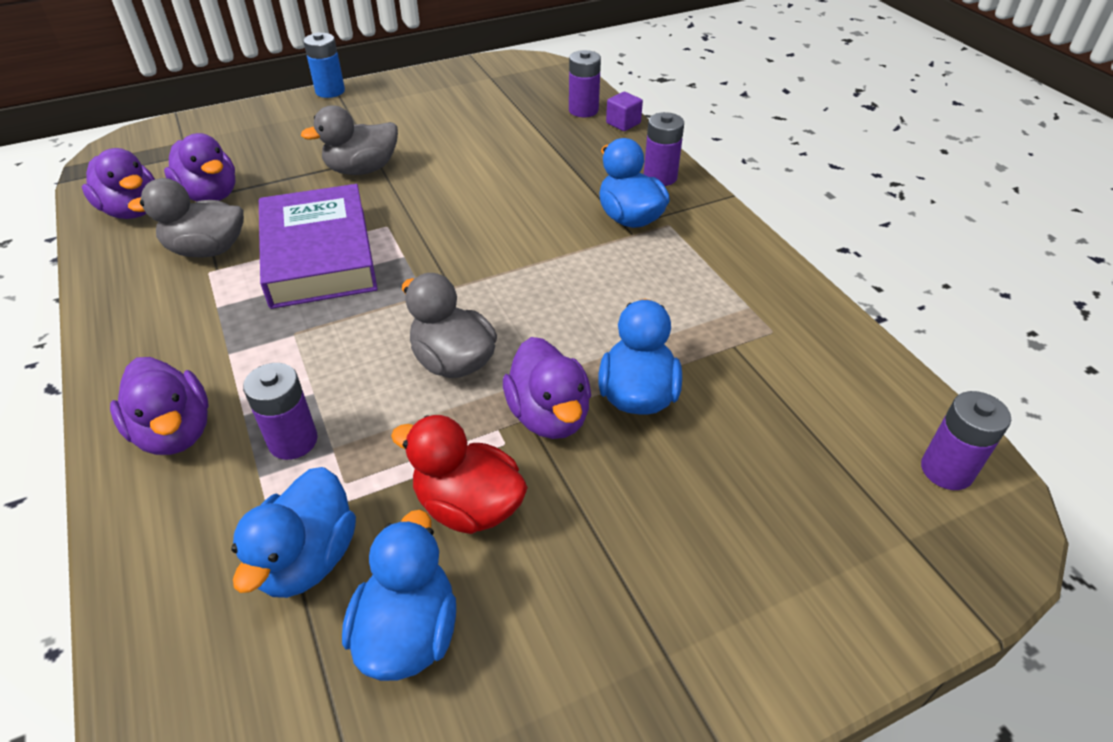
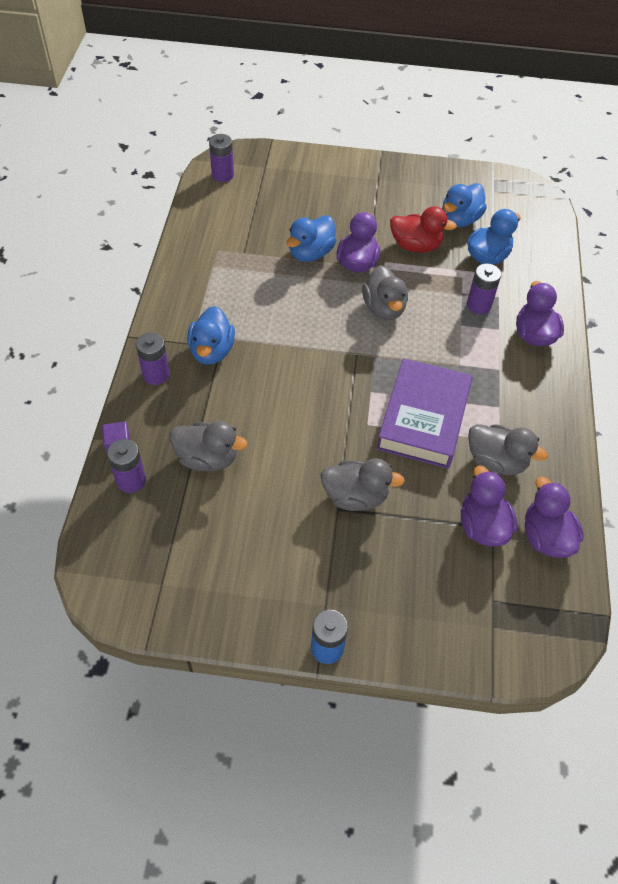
camera: 150 degrees left, 10 degrees up
red duck [391,415,528,534] -> red duck turned 45 degrees counterclockwise [390,206,457,253]
none -> grey duck [170,421,247,471]

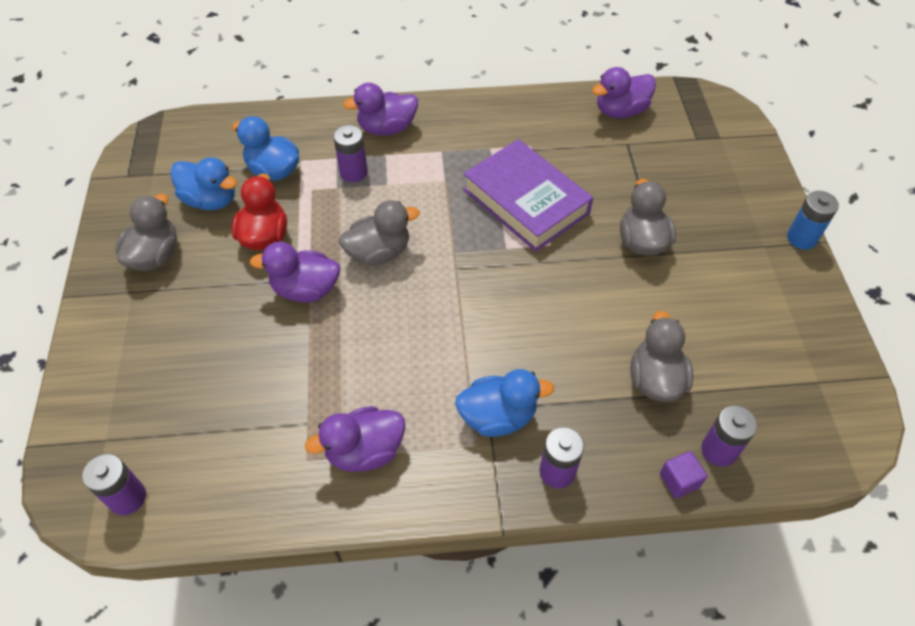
camera: 100 degrees left, 0 degrees up
blue duck [287,215,336,262] -> none
purple book [376,358,473,468] -> purple book turned 45 degrees clockwise [463,139,593,252]
purple duck [461,465,517,546] -> purple duck moved to [305,406,405,472]
grey duck [468,424,548,475] -> grey duck moved to [115,194,177,271]

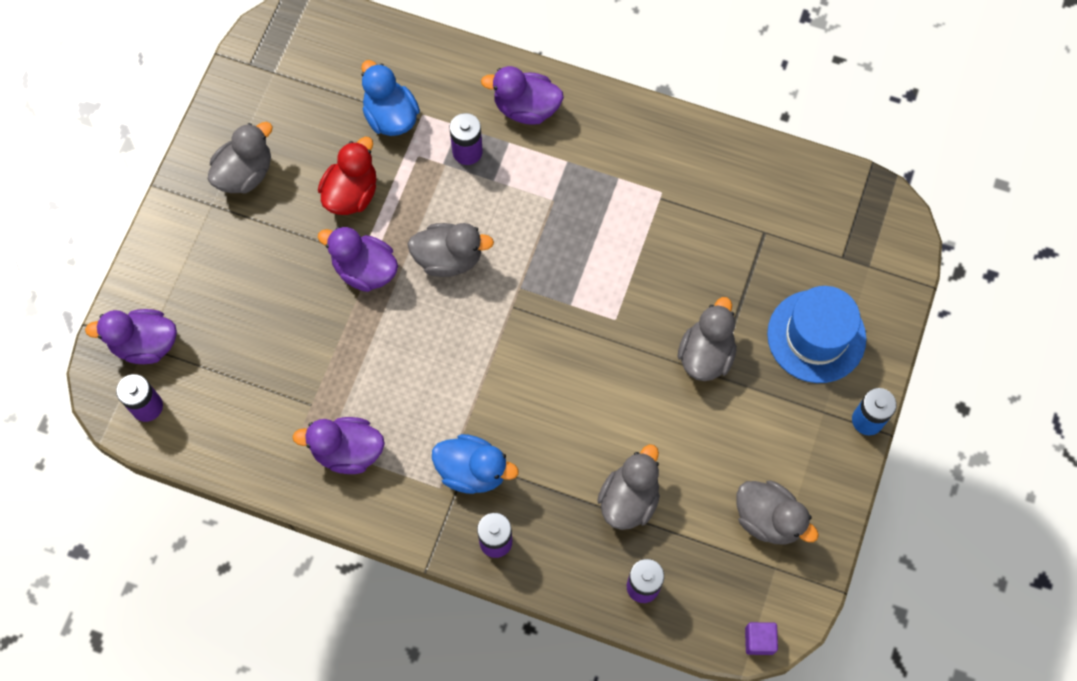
camera: 25 degrees right, 15 degrees up
blue duck [170,158,237,210] -> none
purple book [463,139,593,252] -> none
purple duck [592,67,656,118] -> purple duck moved to [85,309,177,364]
purple cube [660,451,707,498] -> purple cube moved to [745,622,778,655]
none -> grey duck [736,481,819,545]
none -> blue hat [767,286,866,383]

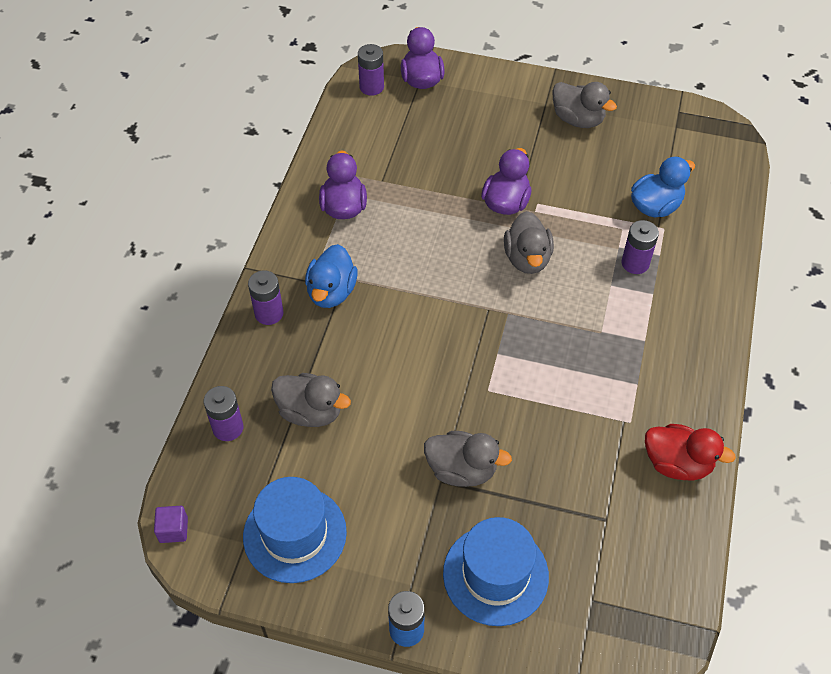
camera: 85 degrees right, 15 degrees down
red duck [318,137,377,215] -> red duck moved to [645,424,736,481]
purple duck [481,66,564,125] -> none
grey duck [736,481,819,545] -> blue hat [243,477,347,583]

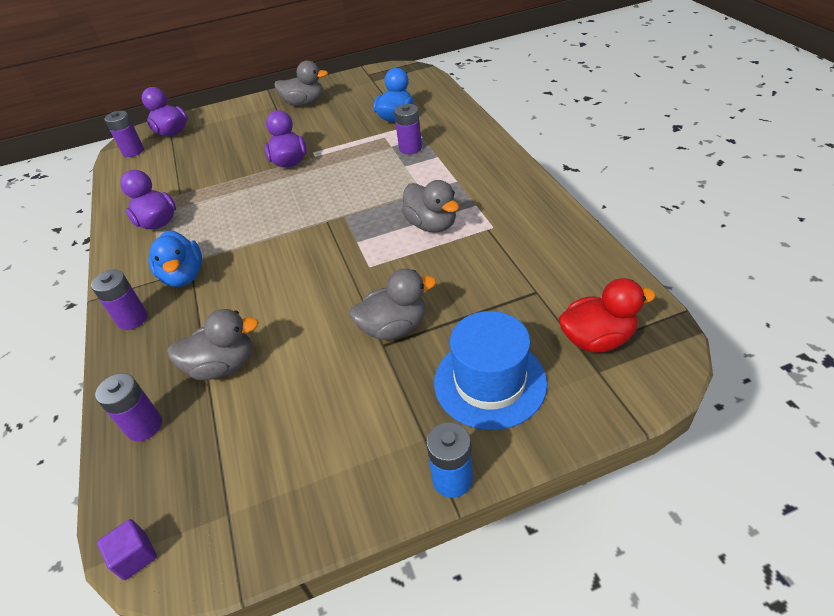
camera: 30 degrees left, 10 degrees down
blue hat [243,477,347,583] -> none
grey duck [504,211,554,274] -> grey duck moved to [402,180,459,232]
red duck [645,424,736,481] -> red duck moved to [558,278,656,353]

